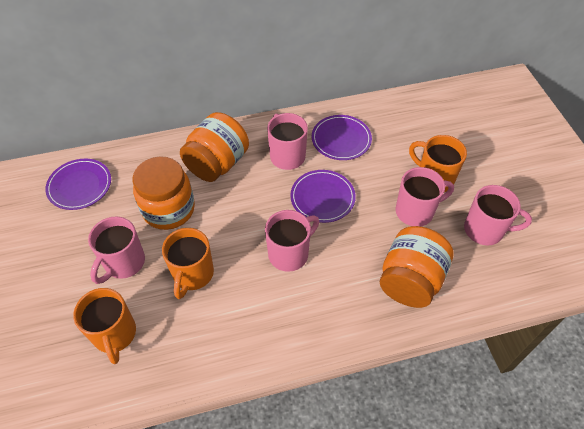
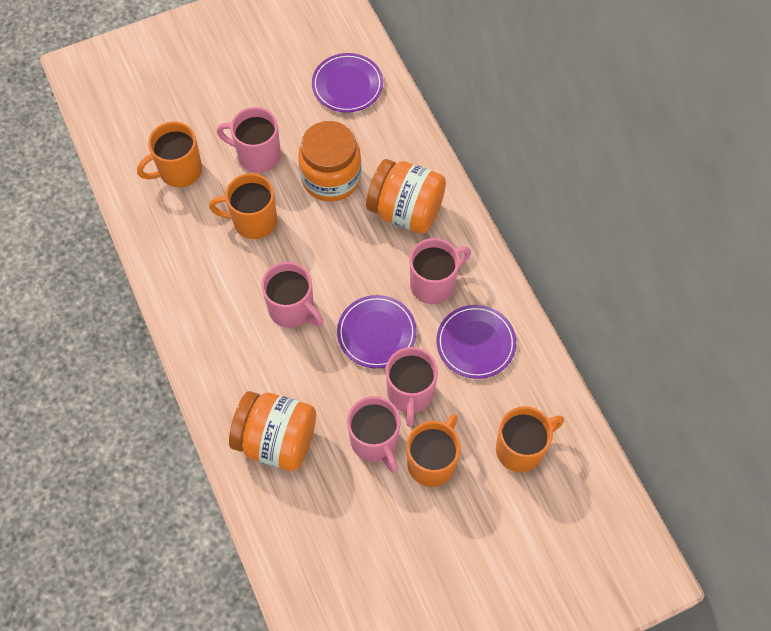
camera: 80 degrees right, 10 degrees up
pink mug [464,185,532,245] -> pink mug moved to [385,347,438,427]
none -> orange mug [496,406,564,472]

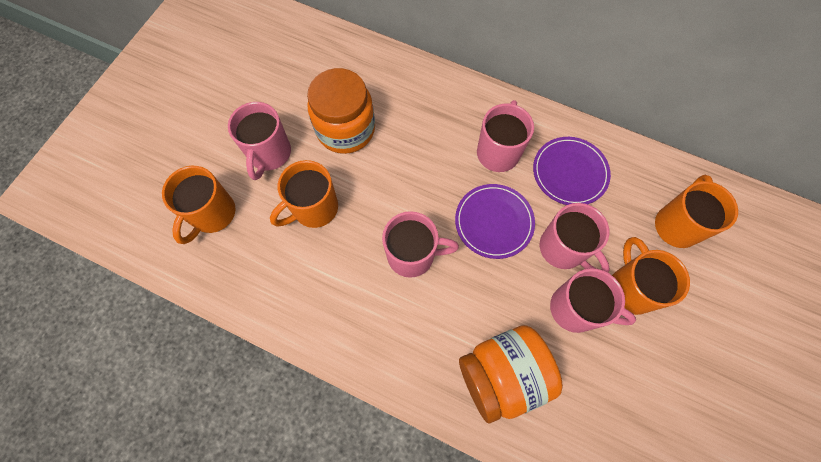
camera: 40 degrees left, 5 degrees up
pink mug [217,107,281,173] -> pink mug turned 60 degrees counterclockwise [228,102,291,180]
purple plate [312,53,383,113] -> none
orange jar [366,159,446,234] -> none

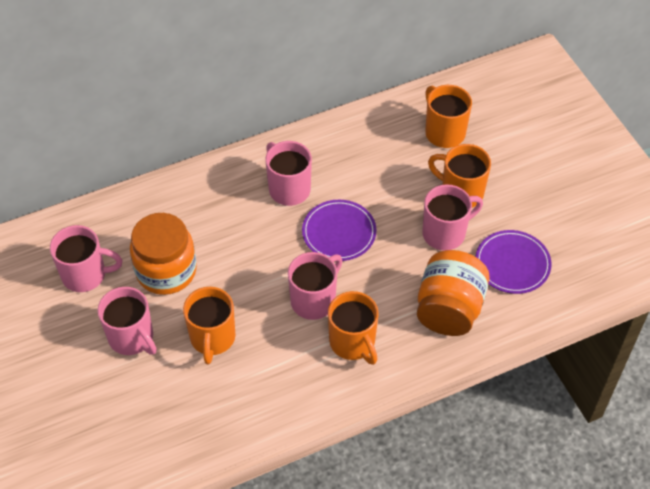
camera: 50 degrees left, 15 degrees down
orange mug [162,166,235,244] -> orange mug moved to [328,291,379,365]
purple plate [533,137,611,205] -> purple plate moved to [476,230,552,294]
pink mug [540,203,609,273] -> pink mug moved to [50,225,123,292]

